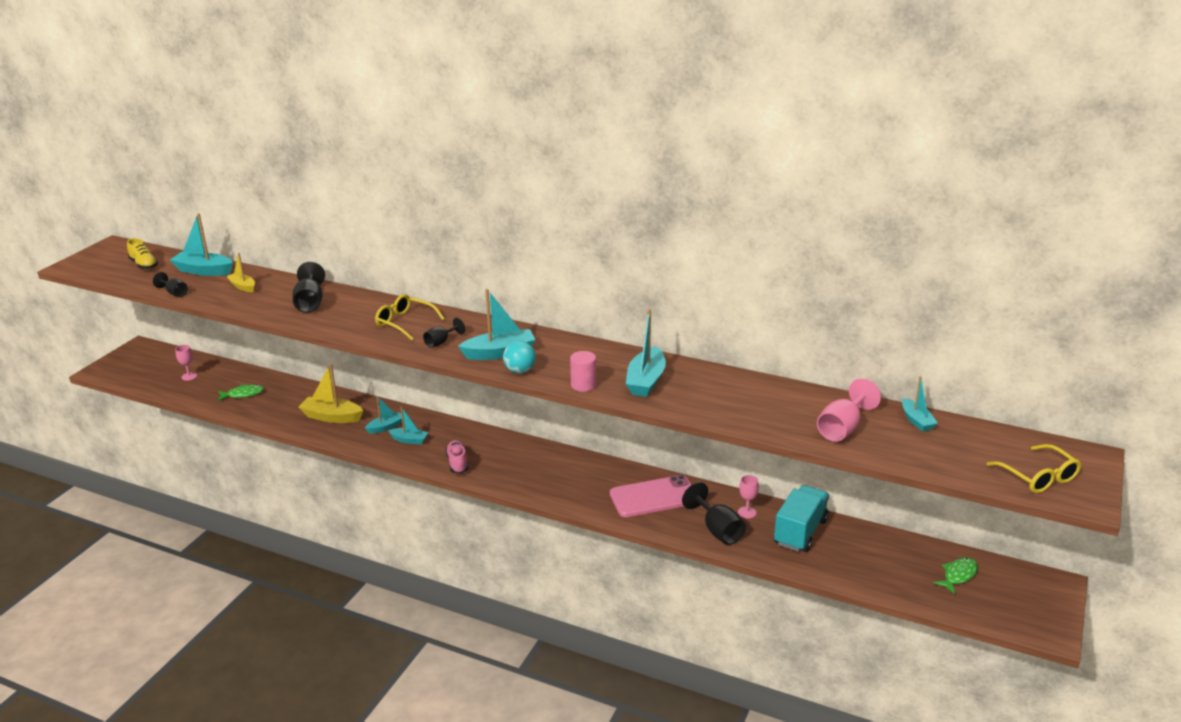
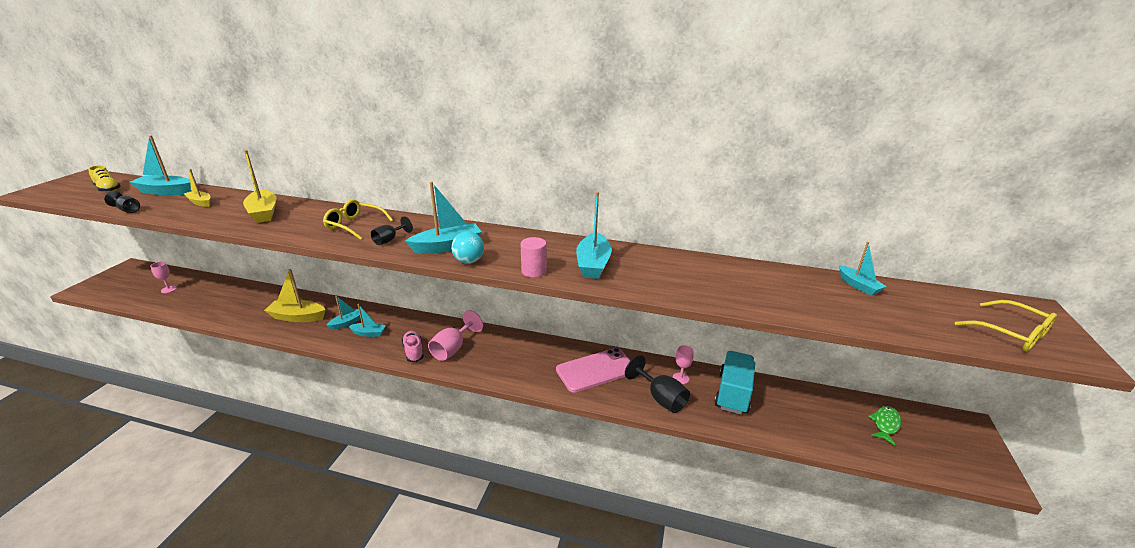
camera: 10 degrees left, 0 degrees up
green fish [218,385,264,401] -> none
black goblet [292,262,325,313] -> yellow boat [243,150,277,223]
pink goblet [817,378,881,442] -> pink goblet moved to [428,310,483,361]

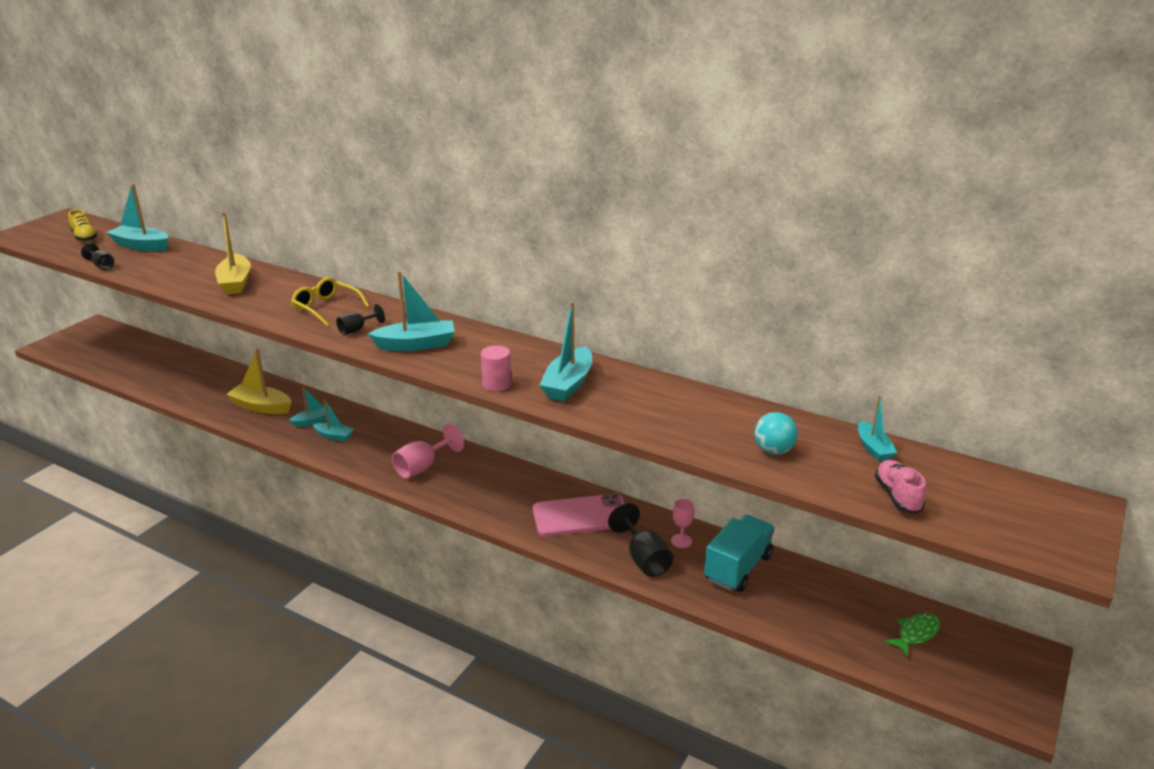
camera: 15 degrees right, 0 degrees up
pink goblet [150,262,177,293] -> none
yellow boat [184,169,211,207] -> none
pink shoe [402,331,424,362] -> pink shoe moved to [875,460,926,514]
turquoise ball [451,231,484,264] -> turquoise ball moved to [754,412,798,455]
yellow glasses [955,300,1057,351] -> none

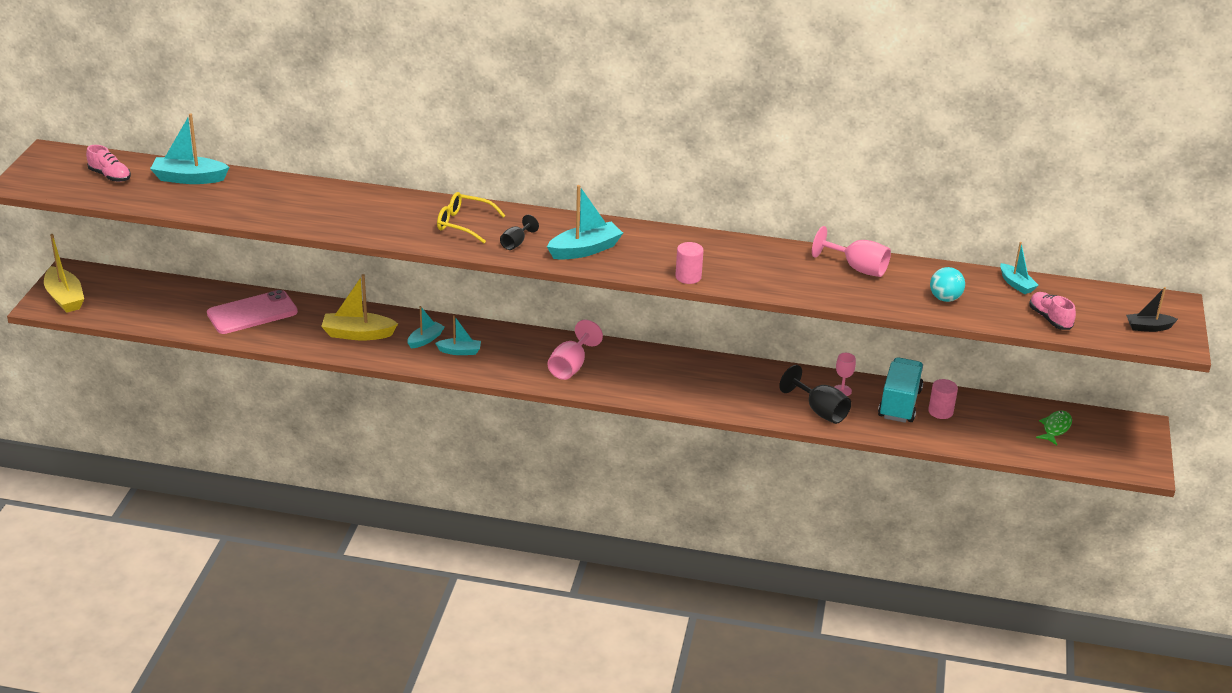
camera: 20 degrees left, 5 degrees up
yellow shoe [68,209,98,242] -> pink shoe [86,145,131,182]
black goblet [81,243,114,270] -> none
yellow boat [215,212,251,295] -> yellow boat moved to [44,234,84,313]
pink phone [533,493,625,537] -> pink phone moved to [207,290,298,334]
turquoise boat [540,301,592,401] -> none
none -> pink goblet [812,226,891,277]
none -> pink cylinder [928,379,958,419]
none -> black boat [1126,287,1178,332]

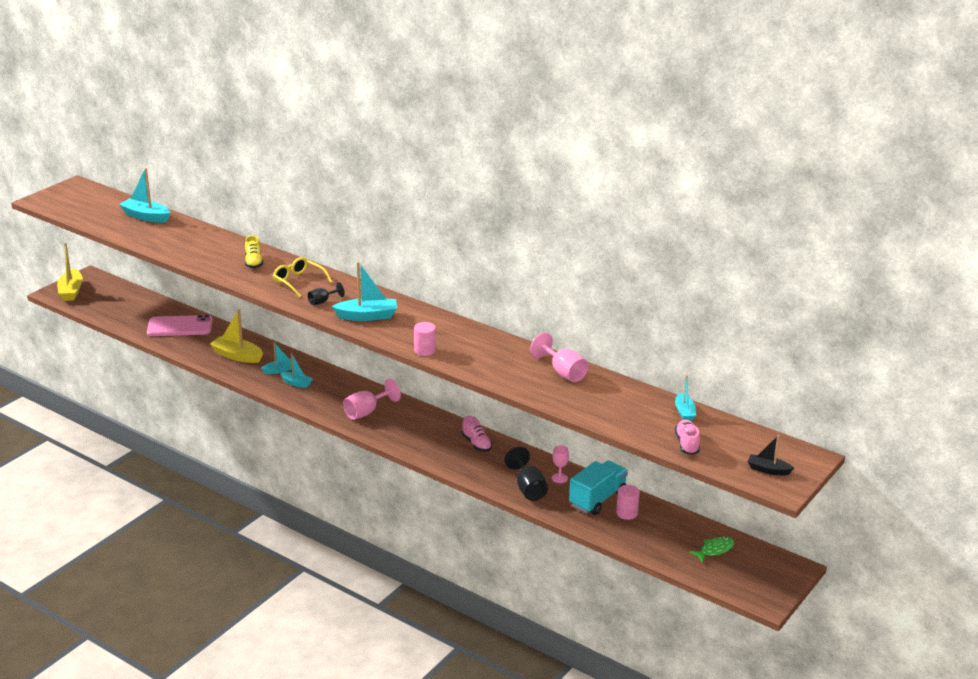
camera: 25 degrees right, 5 degrees down
pink shoe [86,145,131,182] -> pink shoe moved to [462,416,492,452]
turquoise ball [930,267,965,302] -> none
none -> yellow shoe [245,235,263,268]

